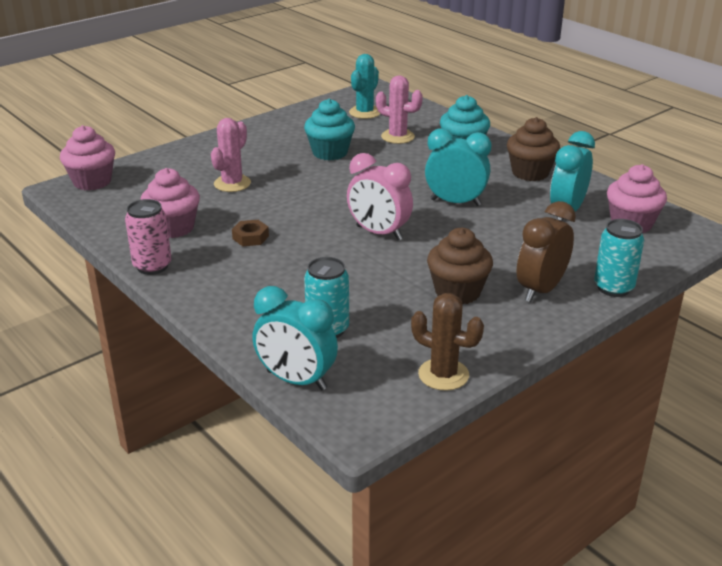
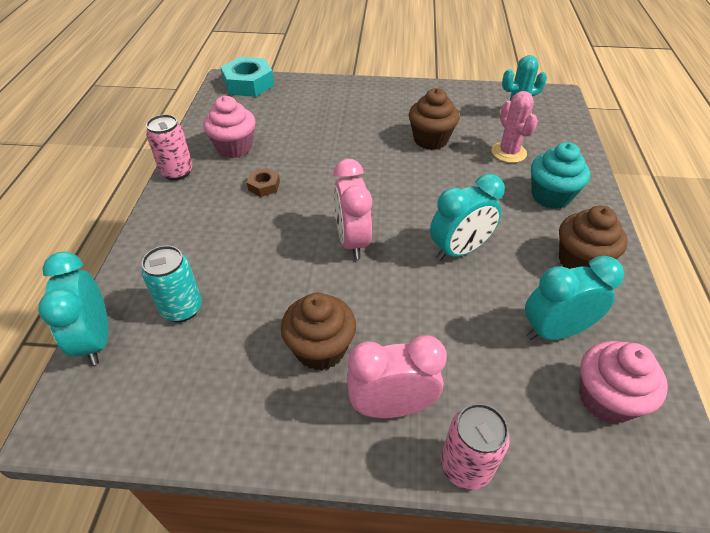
camera: 45 degrees right, 15 degrees up
pink cupcake [60,125,115,191] -> turquoise nut [220,57,274,97]
pink cactus [211,118,251,192] -> none
turquoise cupcake [304,99,355,160] -> brown cupcake [409,88,459,150]
brown cactus [411,293,484,391] -> none
turquoise clock [425,128,491,206] -> turquoise clock turned 90 degrees clockwise [430,174,505,261]
brown clock [517,201,576,302] -> pink clock [347,335,447,418]
turquoise can [594,219,644,297] -> pink can [441,403,510,490]

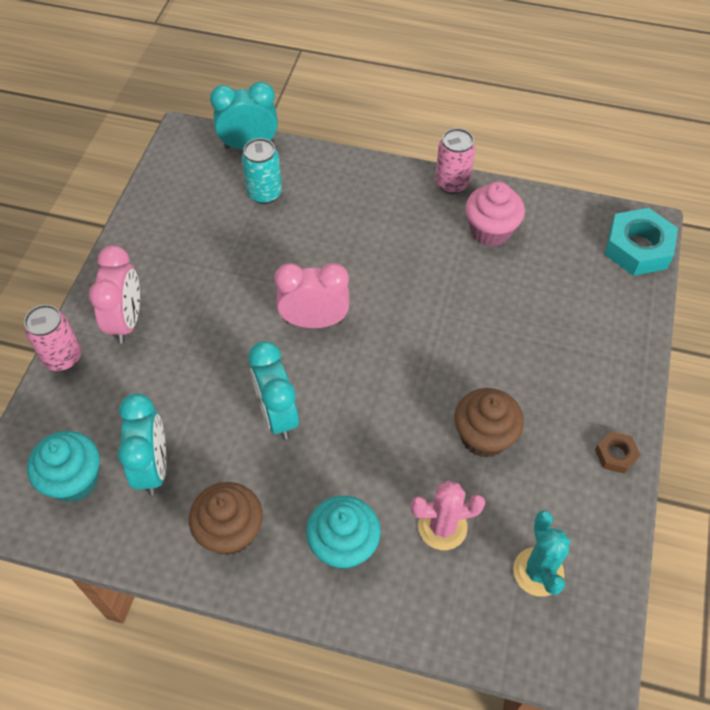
camera: 100 degrees right, 10 degrees up
brown nut [247,168,280,197] -> brown nut moved to [595,431,640,474]
brown cupcake [281,293,356,370] -> none
pink cupcake [579,341,668,424] -> turquoise cupcake [27,431,100,502]

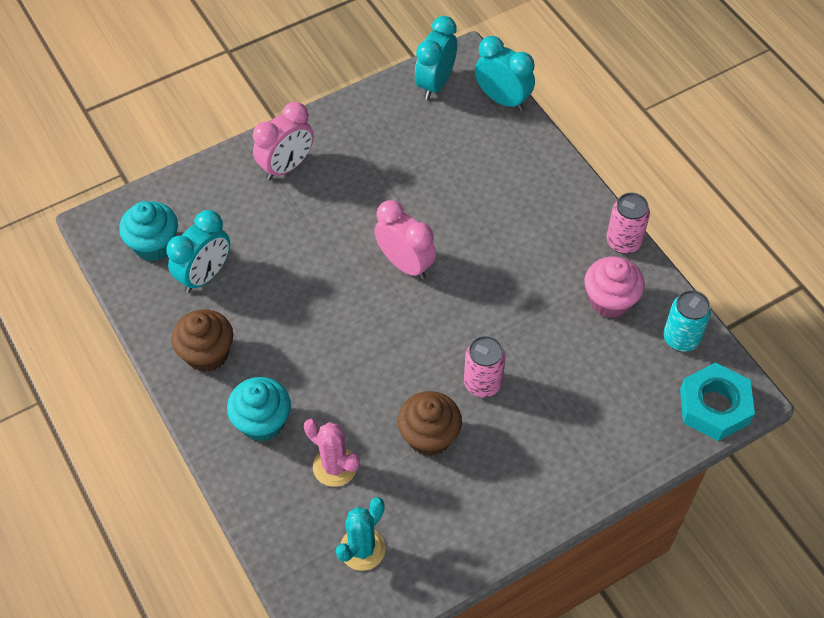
camera: 45 degrees right, 0 degrees up
pink can [24,305,81,371] -> pink can moved to [464,336,506,397]
turquoise can [242,138,282,204] -> turquoise can moved to [663,290,711,352]
turquoise clock [249,341,299,440] -> turquoise clock moved to [415,16,457,100]
brown nut [595,431,640,474] -> none

